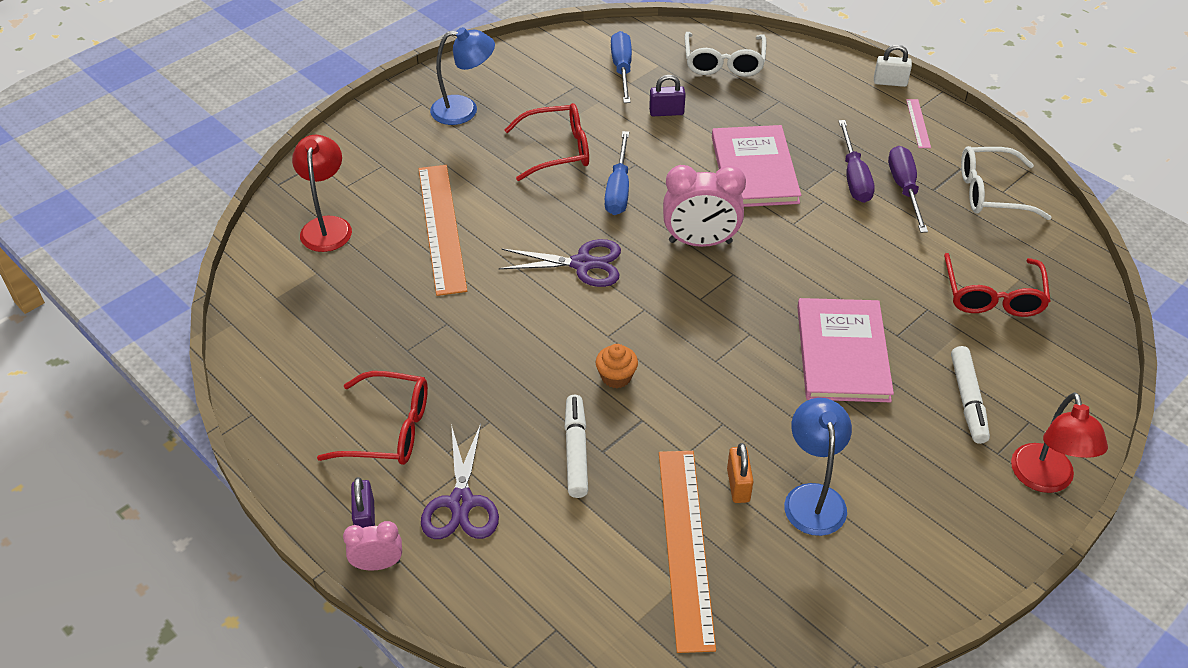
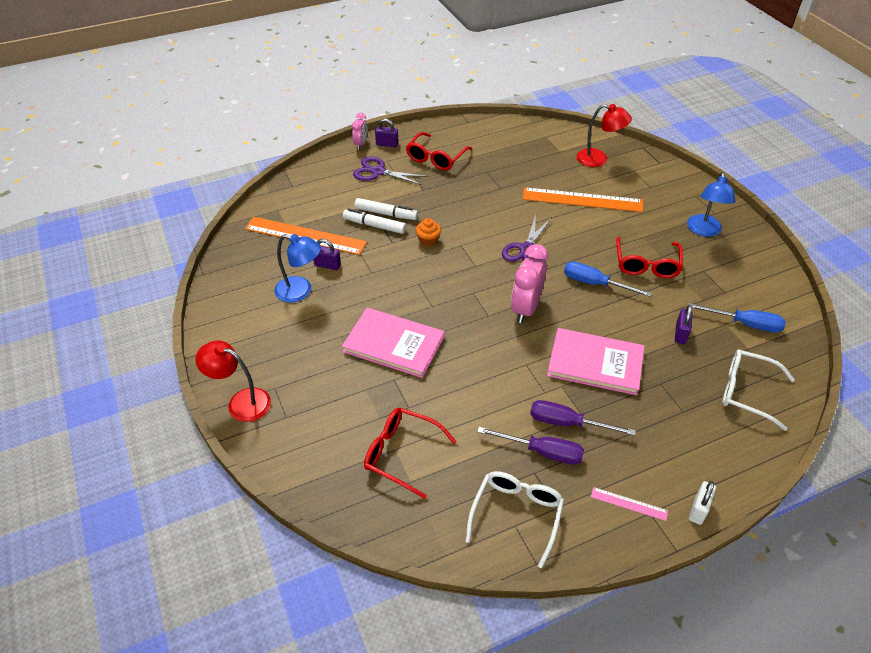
camera: 110 degrees right, 0 degrees up
orange padlock [727,443,753,503] -> purple padlock [313,239,341,270]
white marker [951,346,990,444] -> white marker moved to [343,208,406,234]

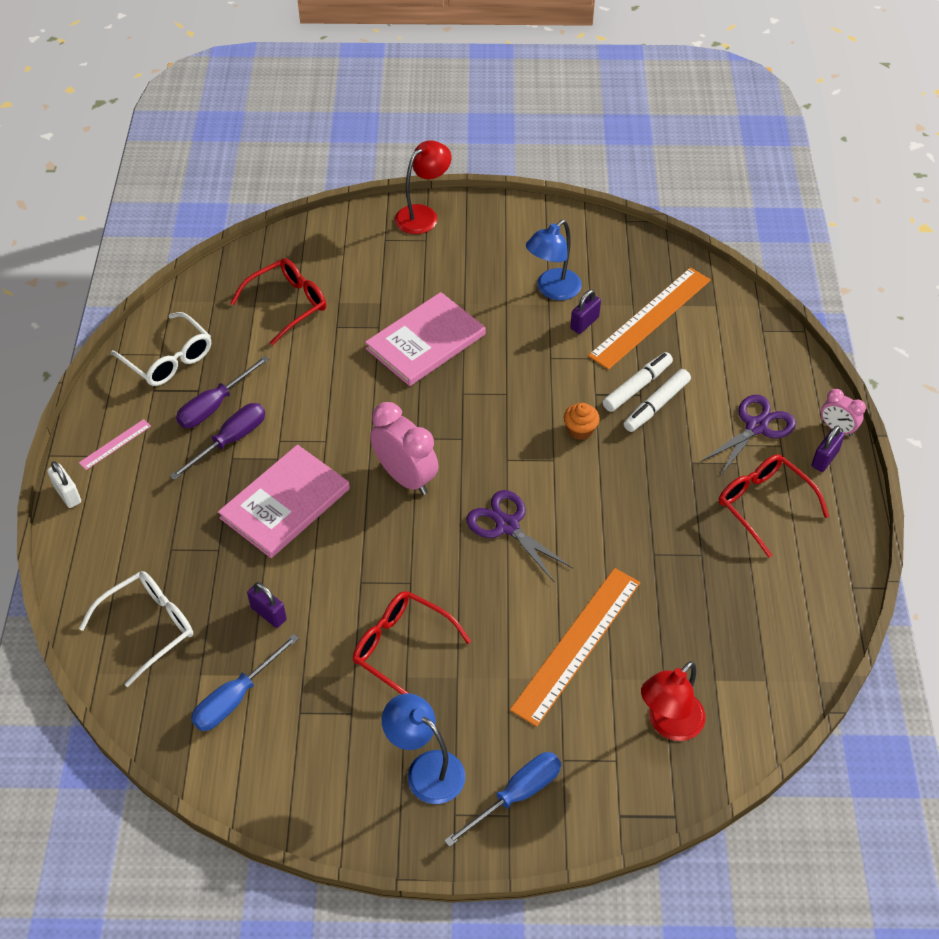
camera: 115 degrees right, 5 degrees up
blue screwdriver [564,262,652,297] -> blue screwdriver moved to [444,752,561,847]

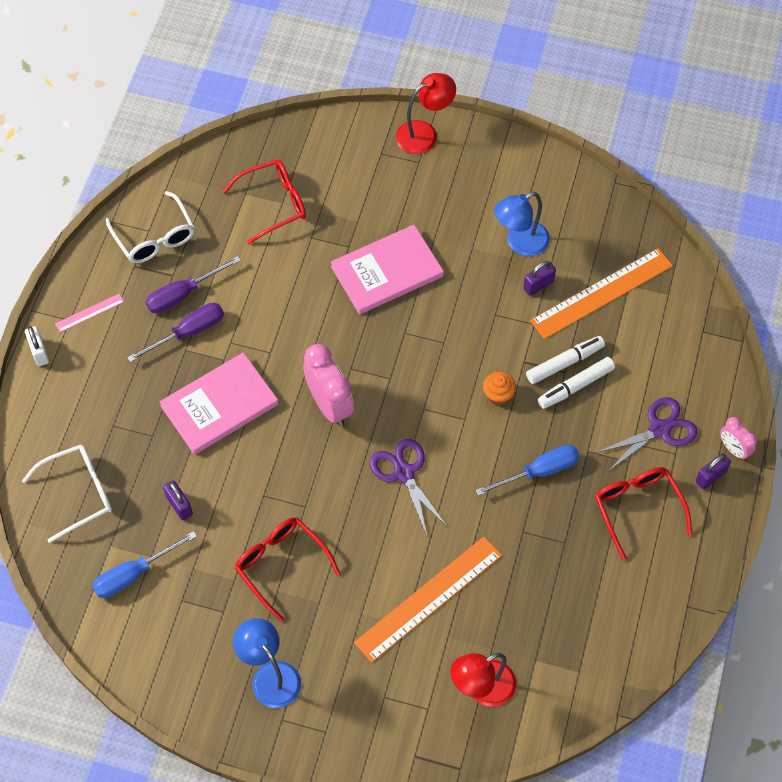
camera: 15 degrees right, 10 degrees up
blue screwdriver [444,752,561,847] -> blue screwdriver moved to [475,445,579,496]

